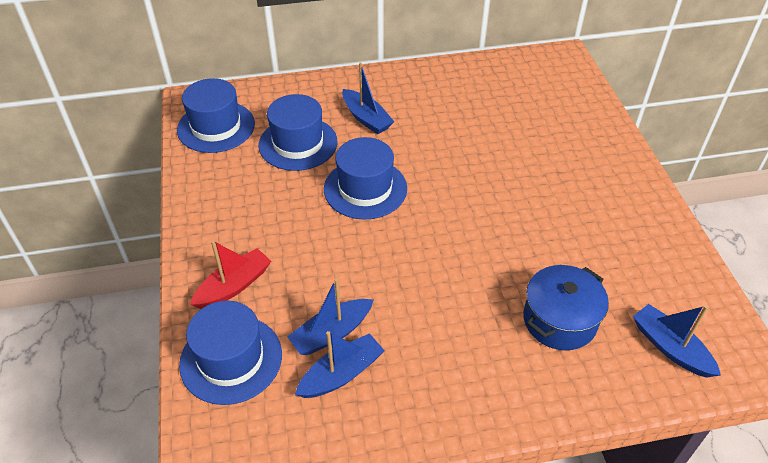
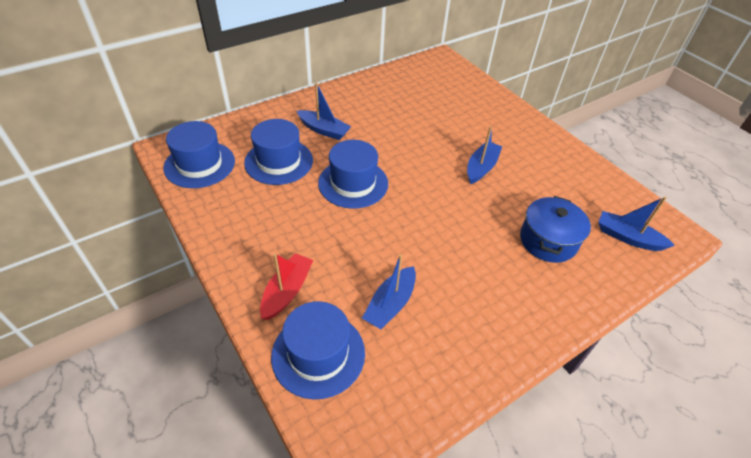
camera: 25 degrees left, 0 degrees up
blue boat [295,331,385,398] -> blue boat moved to [467,126,502,184]

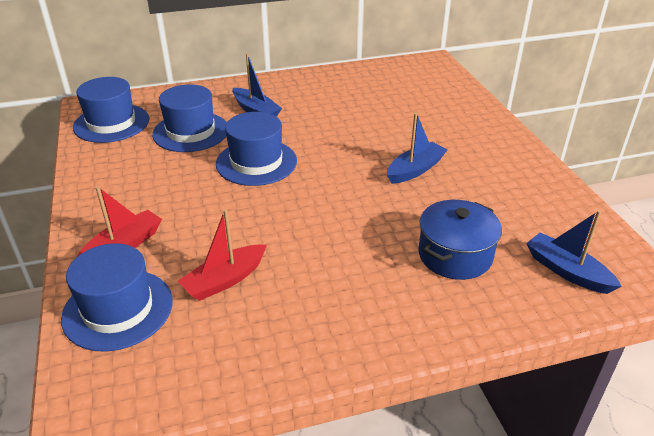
camera: 20 degrees right, 10 degrees down
blue boat [362,254,416,329] -> red boat [178,209,267,301]

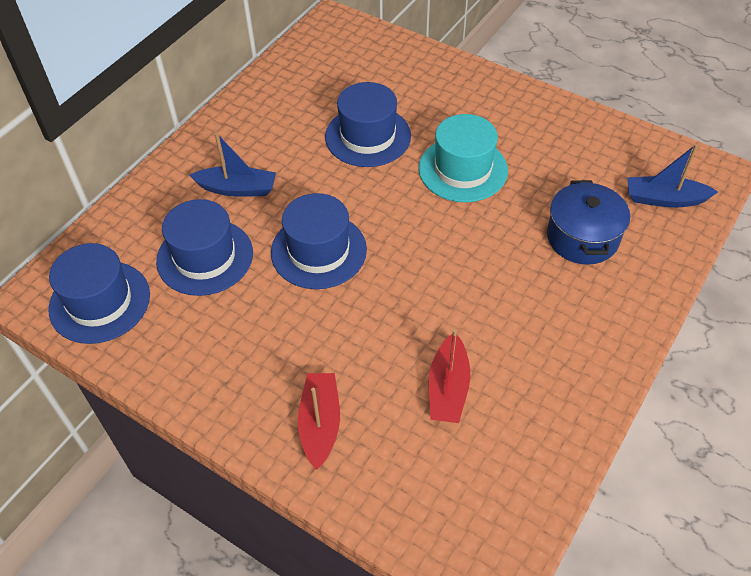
camera: 40 degrees left, 15 degrees up
blue hat [61,243,173,352] -> blue hat moved to [325,82,411,167]
blue boat [387,113,448,184] -> turquoise hat [419,114,508,202]

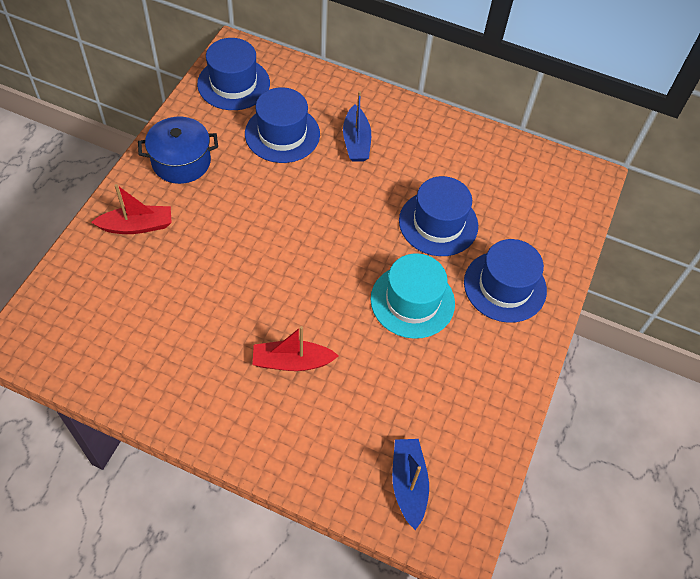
camera: 75 degrees right, 5 degrees up
blue hat [271,193,367,289] -> blue hat moved to [464,239,547,323]
red boat [429,329,470,423] -> red boat moved to [252,326,339,371]
blue pot [547,180,630,265] -> blue pot moved to [138,117,218,184]

